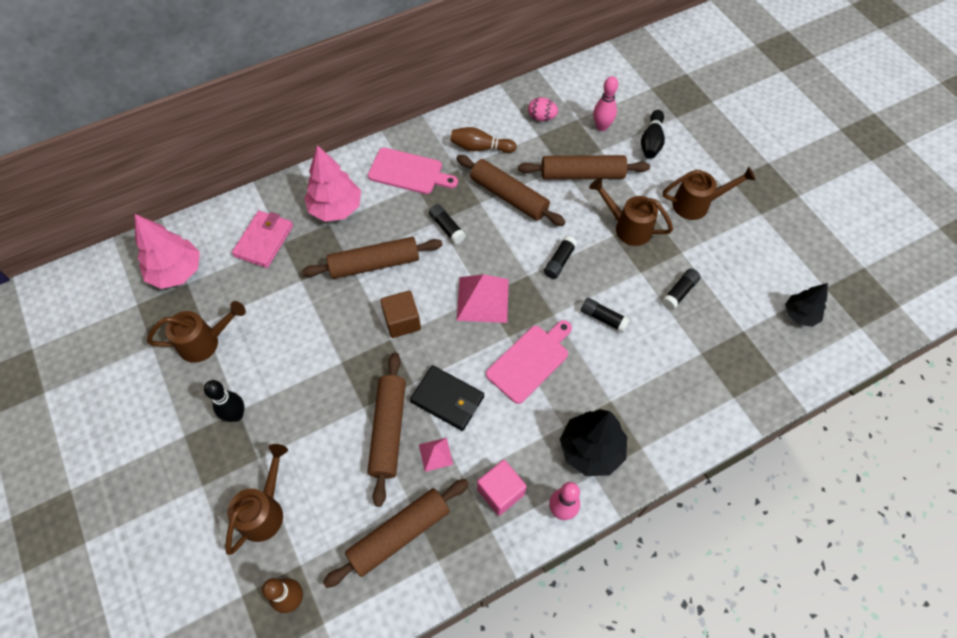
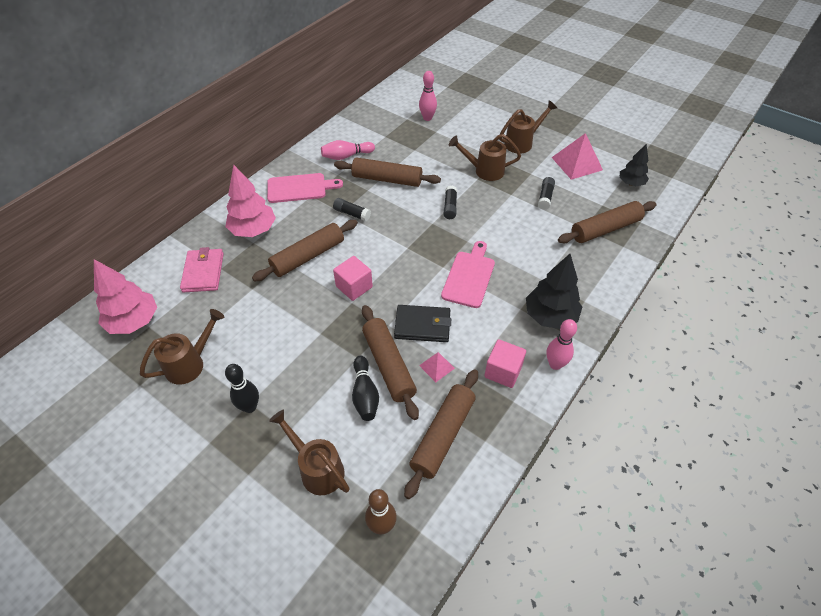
camera: 25 degrees left, 10 degrees down
brown watering can [225,444,288,555] -> brown watering can turned 45 degrees counterclockwise [269,409,350,495]
brown cube [380,291,421,338] -> pink cube [333,256,373,301]
brown bowling pin [450,127,517,153] -> pink bowling pin [321,140,375,160]
pink pyramid [457,274,509,323] -> pink pyramid moved to [551,133,603,180]
brown rolling pin [518,155,650,180] -> brown rolling pin moved to [558,201,657,243]
pink egg [528,97,558,121] -> none
black glue stick [581,298,630,333] -> none
black bowling pin [641,110,665,159] -> black bowling pin moved to [352,356,379,421]

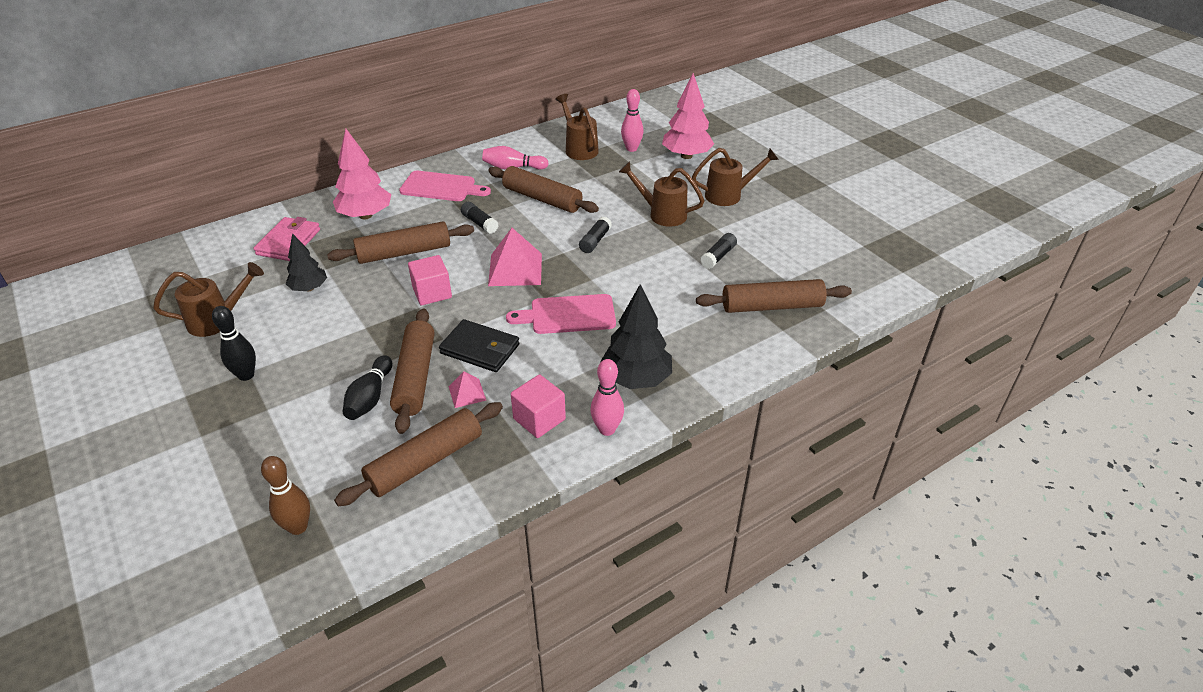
camera: 20 degrees right, 10 degrees down
pink tree [94,259,157,334] -> pink tree moved to [662,73,714,159]
brown watering can [269,409,350,495] -> brown watering can moved to [555,94,599,160]
pink cutting board [441,241,495,308] -> pink cutting board turned 135 degrees counterclockwise [506,294,616,334]
pink pyramid [551,133,603,180] -> pink pyramid moved to [488,228,542,286]
black tree [619,144,649,186] -> black tree moved to [286,233,327,292]

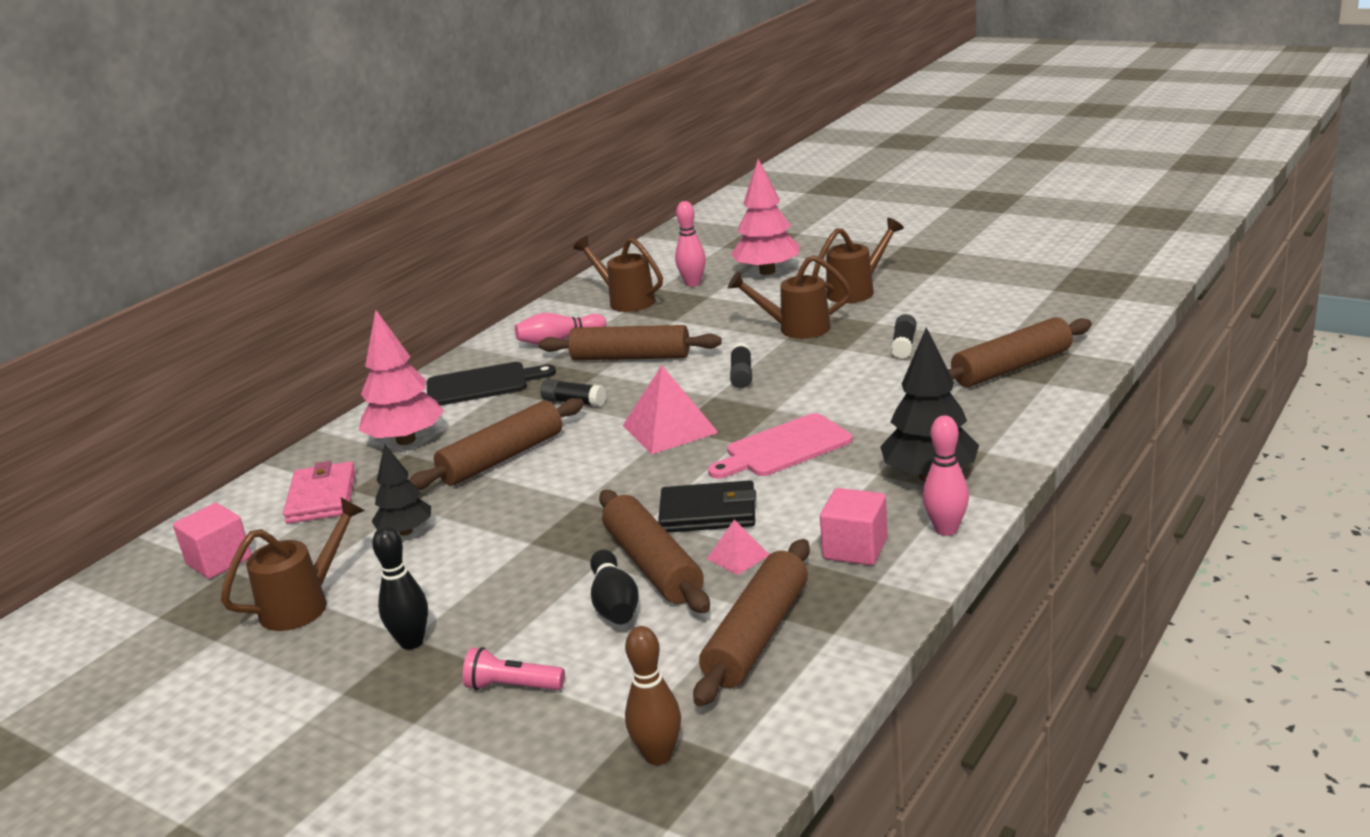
camera: 20 degrees left, 15 degrees down
pink cutting board [399,171,491,201] -> black cutting board [426,362,556,406]
pink cube [408,255,452,305] -> pink cube moved to [173,503,252,579]
none -> pink flashlight [463,647,565,690]

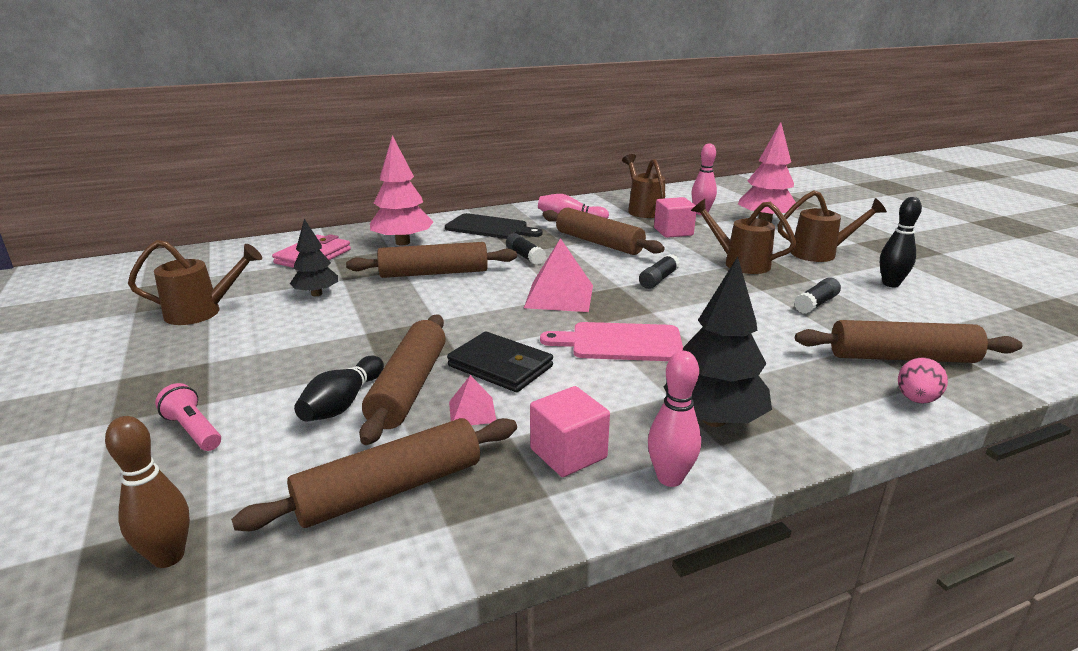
camera: 30 degrees right, 0 degrees up
pink cube [173,503,252,579] -> pink cube moved to [654,197,696,238]
black bowling pin [372,526,428,650] -> black bowling pin moved to [880,197,922,287]
none -> pink egg [898,357,948,404]

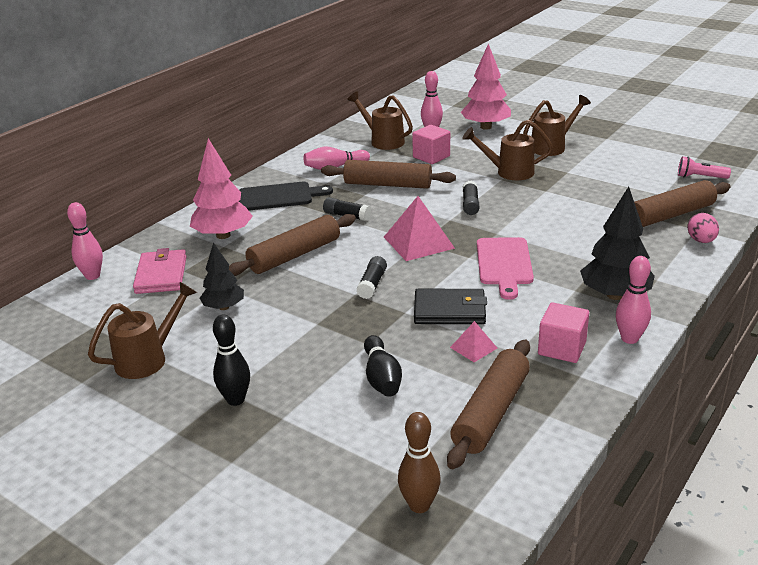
camera: 30 degrees left, 5 degrees up
pink flashlight [155,383,221,451] -> pink flashlight moved to [678,156,731,179]
brown rolling pin [359,314,446,445] -> none
pink cutting board [540,322,683,361] -> pink cutting board turned 60 degrees counterclockwise [477,237,534,300]
black glue stick [794,277,841,314] -> black glue stick moved to [356,256,387,299]
black bowling pin [880,197,922,287] -> black bowling pin moved to [213,315,250,406]
none -> pink bowling pin [67,202,103,280]

